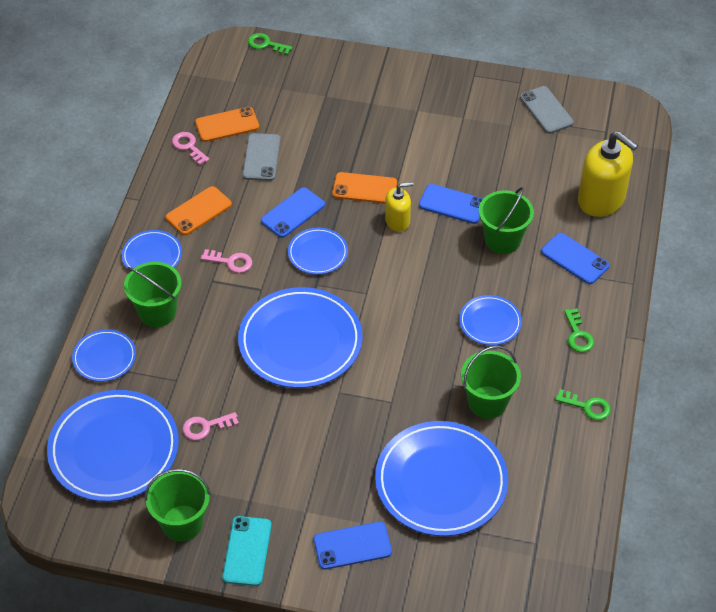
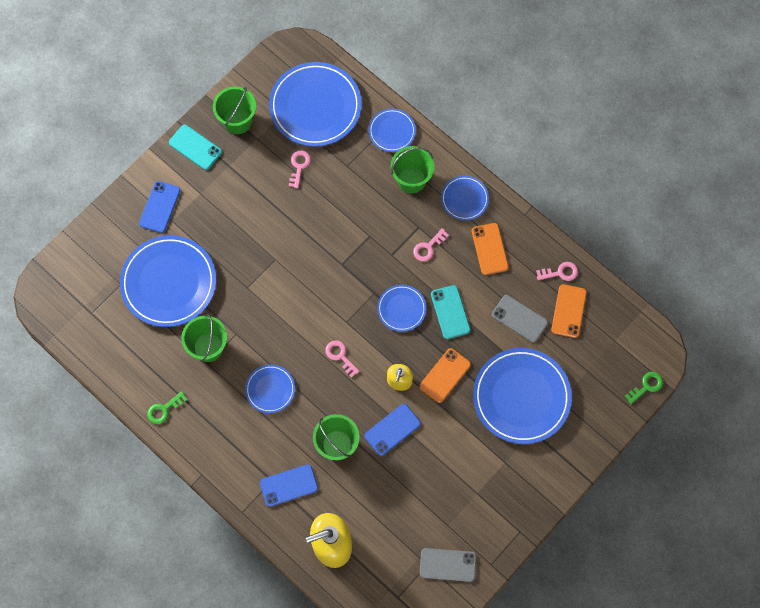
camera: 120 degrees right, 20 degrees up
blue plate [238,287,362,388] -> blue plate moved to [473,348,572,444]
blue phone [261,187,325,238] -> turquoise phone [431,285,471,339]
green key [564,308,594,352] -> none
none -> pink key [325,340,360,378]

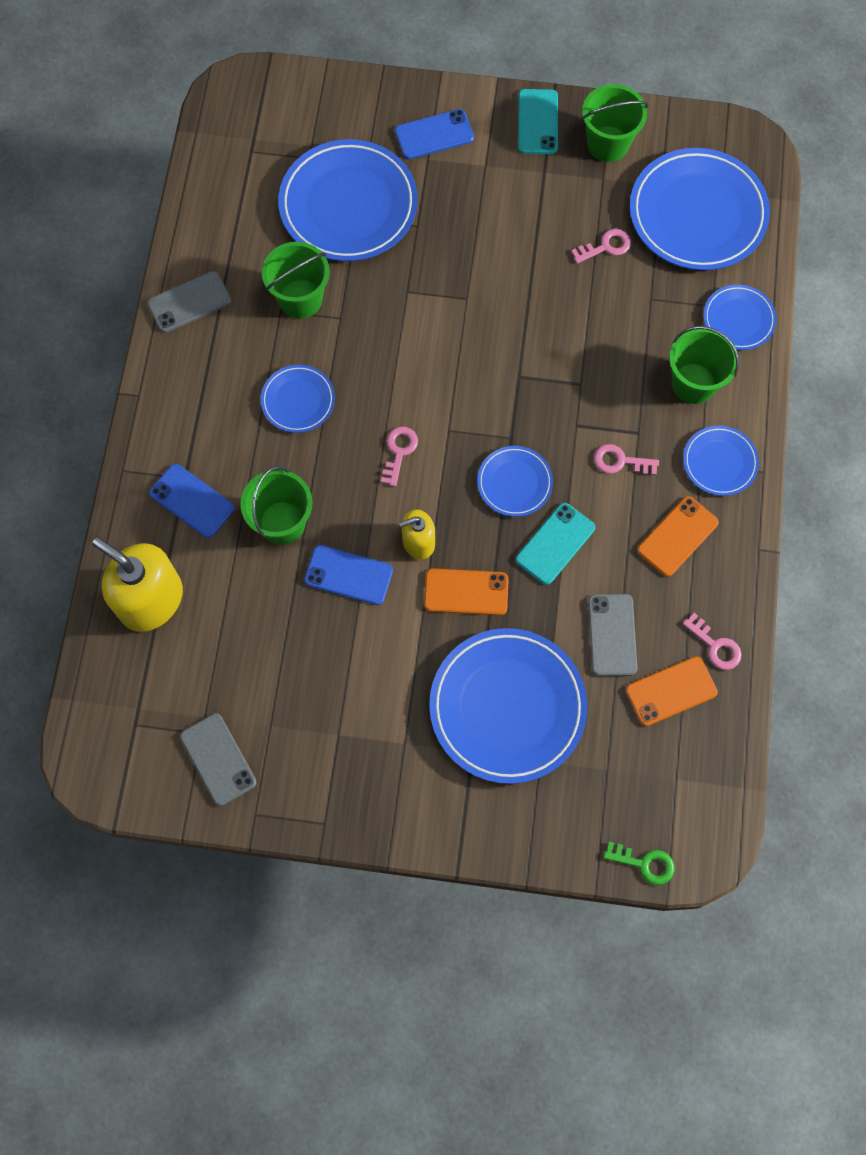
camera: 55 degrees right, 0 degrees up
green key [147,391,188,424] -> grey phone [147,271,231,333]

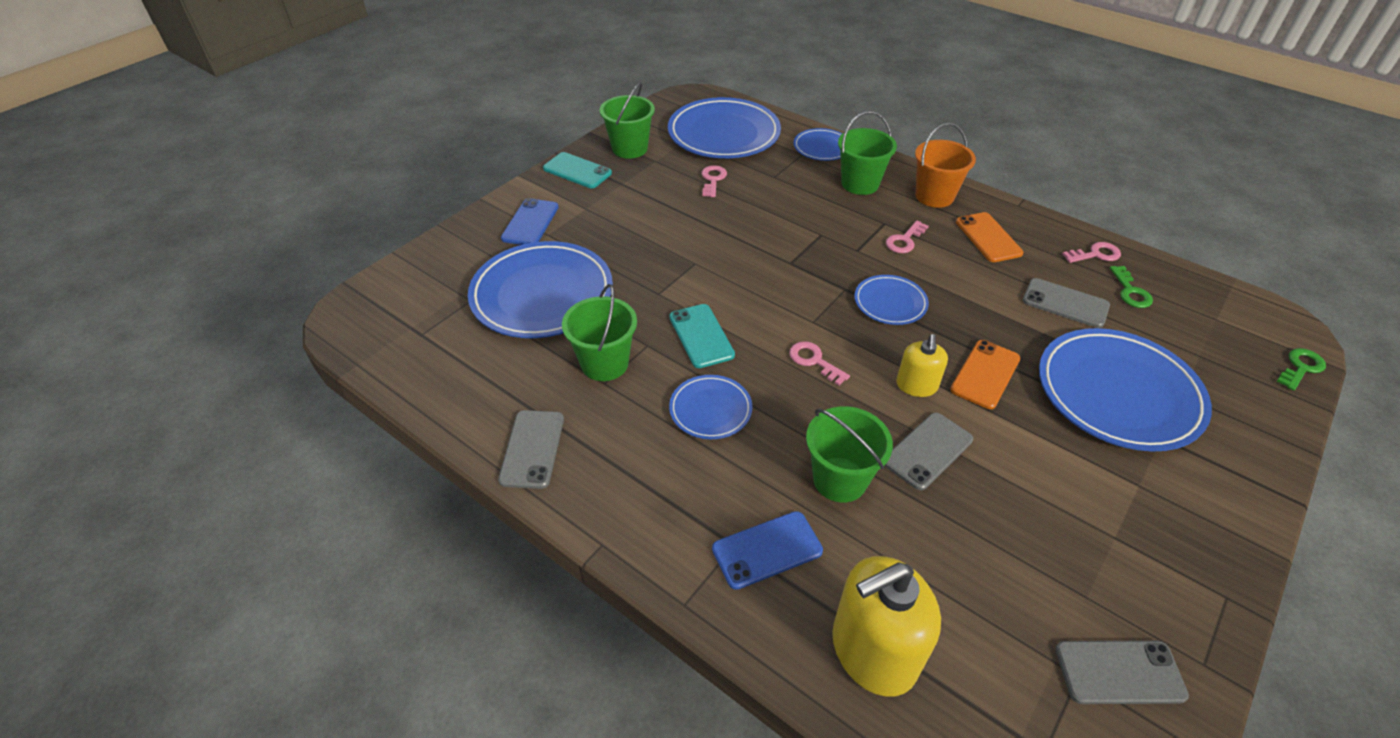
camera: 60 degrees left, 25 degrees down
blue phone [304,545,393,605] -> grey phone [884,413,973,490]
turquoise phone [516,503,595,585] -> turquoise phone moved to [669,304,735,368]
orange phone [625,656,718,726] -> green key [1110,266,1153,308]
blue plate [683,426,759,496] -> orange bucket [915,123,976,208]

